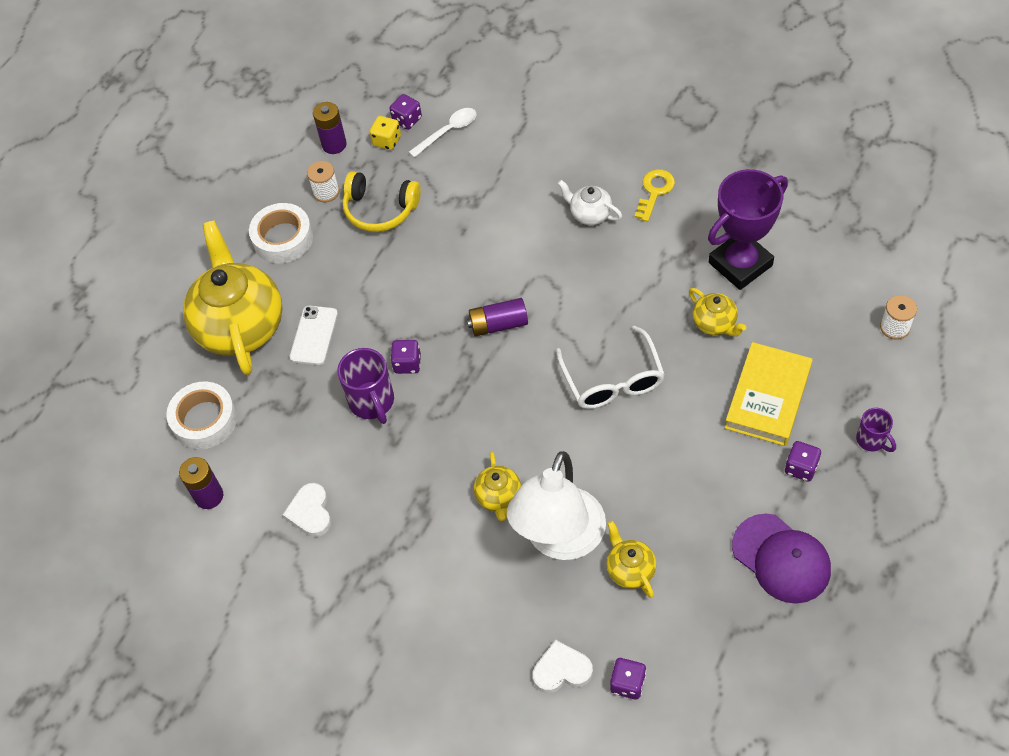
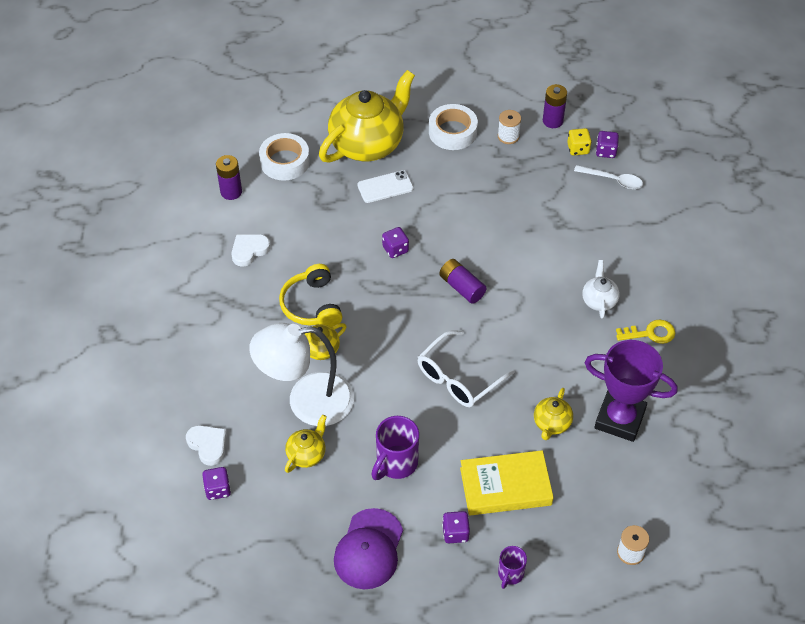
camera: 55 degrees right, 5 degrees down
purple mug [337,348,394,424] -> purple mug moved to [371,416,419,480]
yellow headphones [343,171,421,232] -> yellow headphones moved to [279,264,343,328]

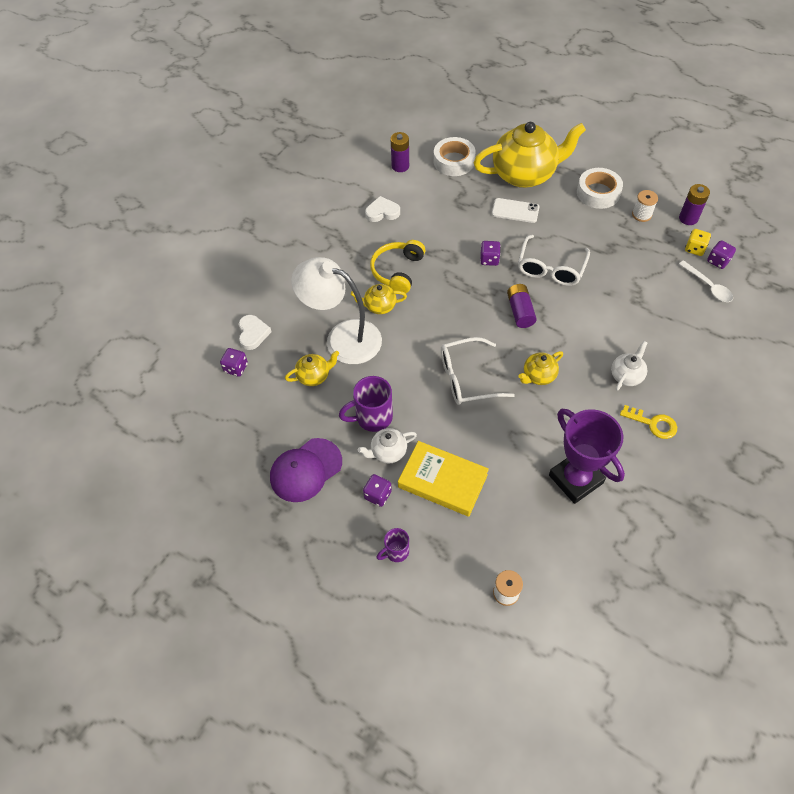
camera: 35 degrees right, 5 degrees up
yellow teapot [534,388,573,440] -> yellow teapot moved to [519,351,563,385]
none -> white teapot [358,428,417,463]
none -> white glasses [518,235,590,286]

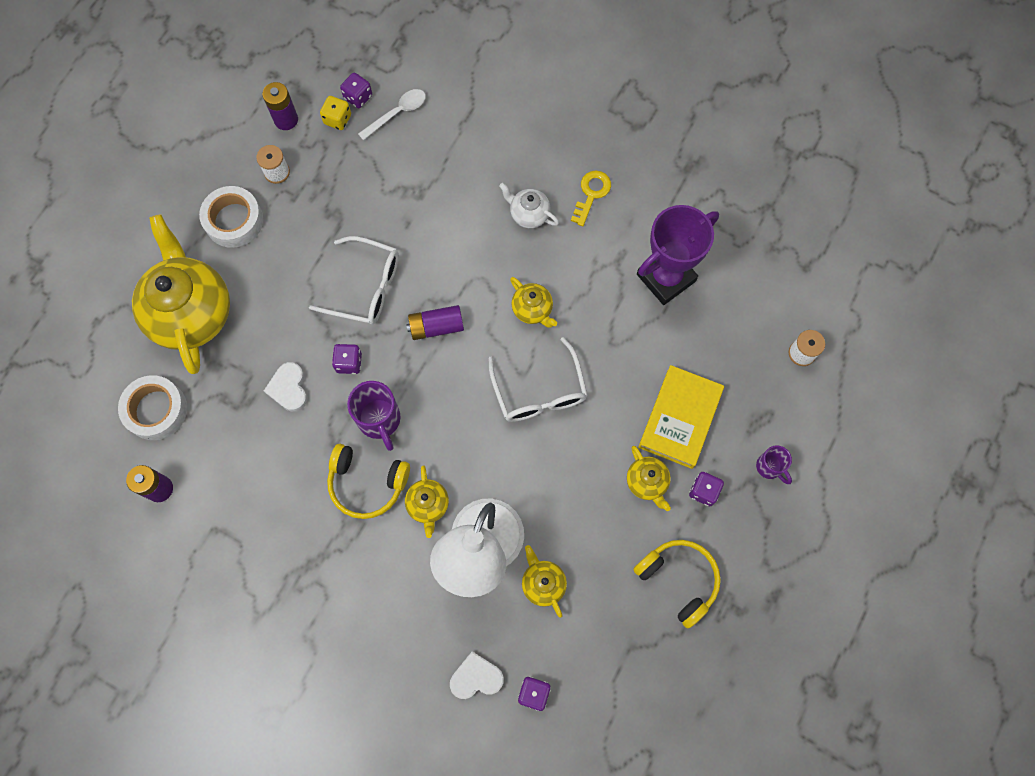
camera: 95 degrees left, 15 degrees up
purple cap [270,438,342,502] -> yellow headphones [633,540,721,628]
purple mug [339,376,393,432] -> purple mug moved to [347,381,400,451]
white teapot [358,428,417,463] -> yellow teapot [627,446,671,511]
white heart [365,196,400,222] -> white heart moved to [264,362,307,412]
white phone [492,198,539,223] -> none

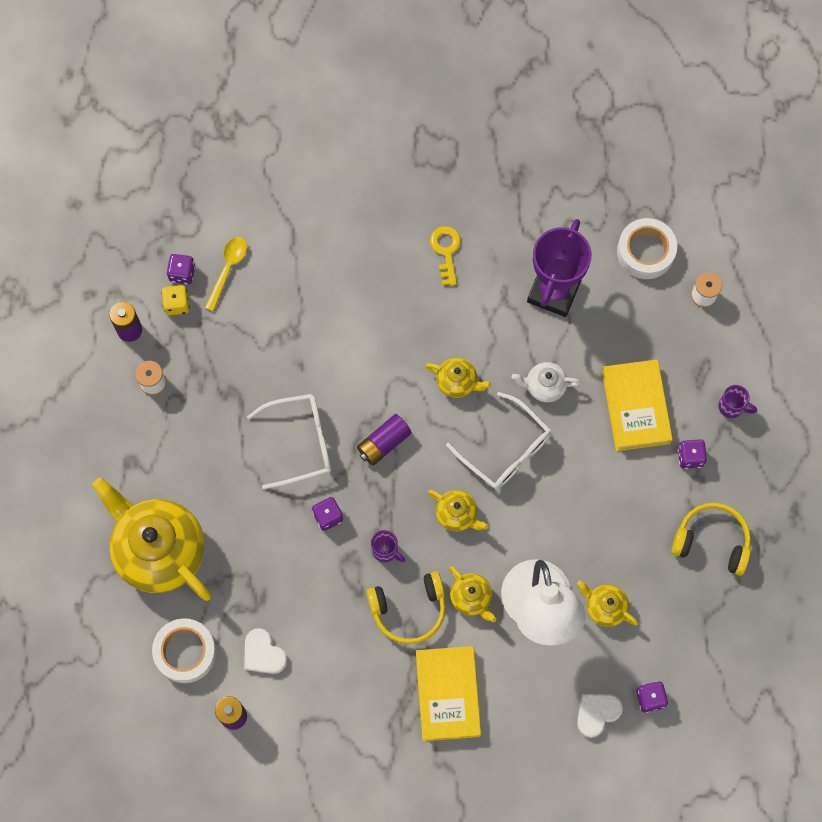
camera: 30 degrees left, 0 degrees up
white tape [199,186,263,248] -> white tape moved to [617,218,677,279]
white heart [264,362,307,412] -> white heart moved to [244,628,287,674]
purple mug [347,381,400,451] -> purple mug [371,530,406,562], size x0.60
white spoon [358,89,426,140] -> yellow spoon [205,237,247,311]
white teapot [499,183,559,228] -> white teapot moved to [512,362,581,402]
yellow teapot [627,446,671,511] -> yellow teapot moved to [428,490,488,531]
none -> yellow book [416,646,481,741]

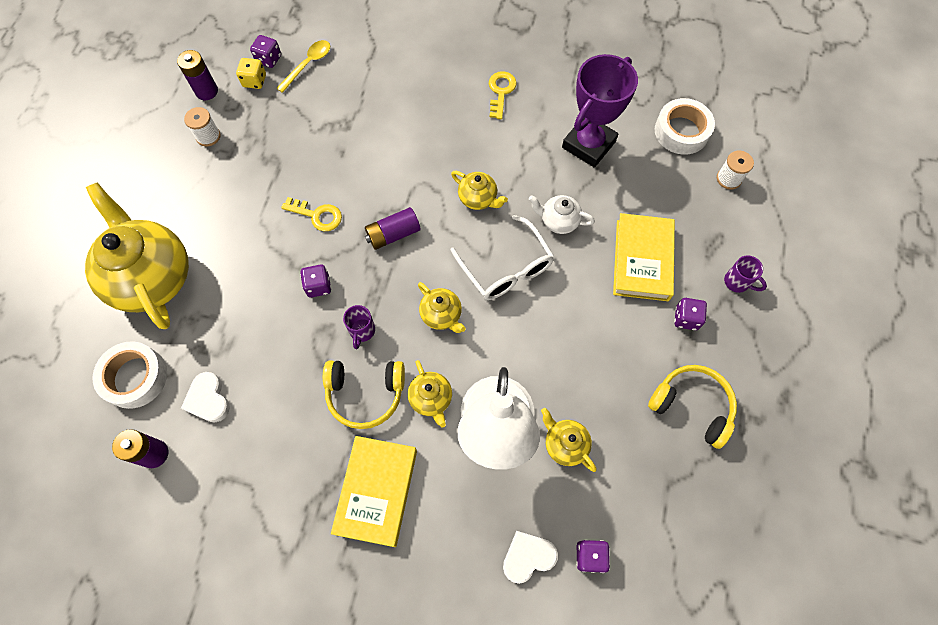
camera: 15 degrees right, 5 degrees down
white glasses [247,394,331,489] -> yellow key [281,197,342,231]
purple mug [371,530,406,562] -> purple mug turned 45 degrees clockwise [343,305,375,349]

